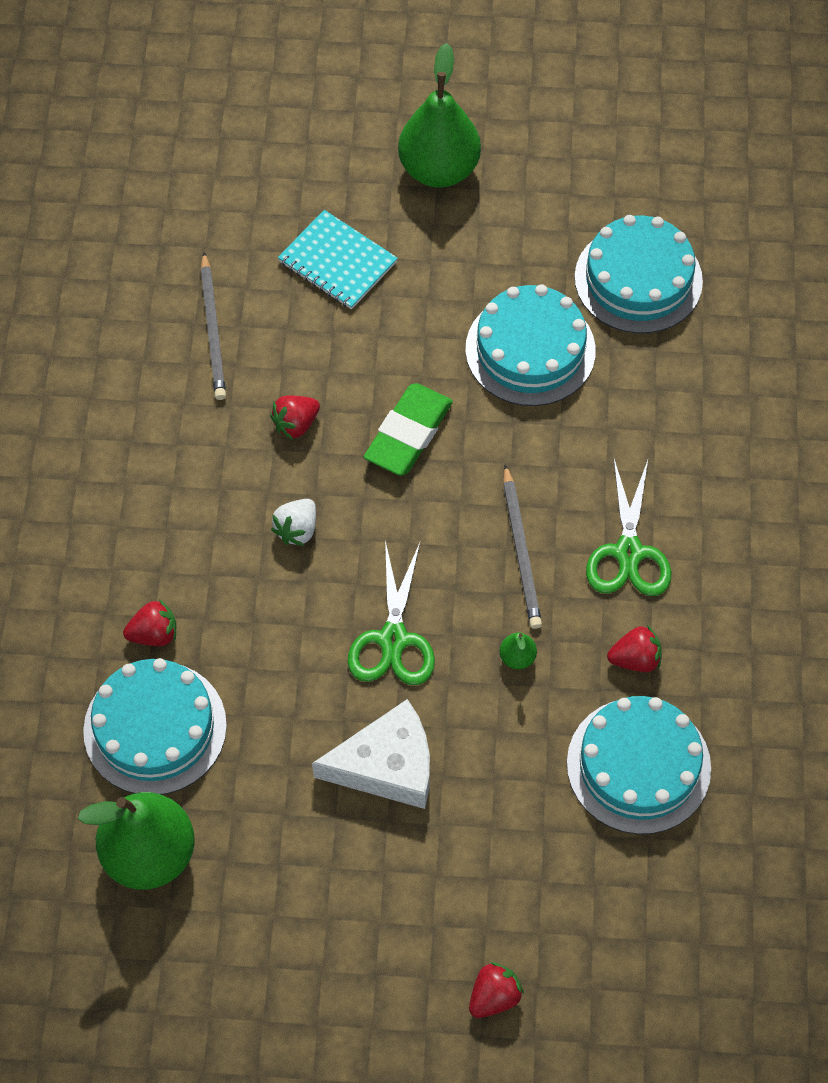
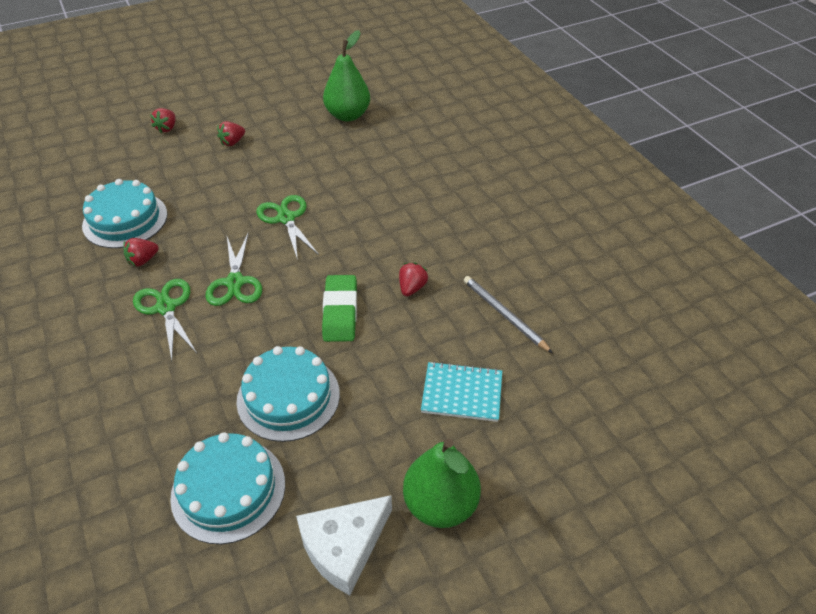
camera: 150 degrees right, 15 degrees down
turquoise cake [83,658,227,795] -> none
red strawberry [123,599,176,646] -> red strawberry moved to [217,121,245,146]
white strawberry [271,499,316,546] -> none
white cheese [312,699,430,809] -> white cheese moved to [296,495,392,596]
green pear [500,632,537,669] -> none
grey pencil [503,464,542,629] -> green scissors [206,234,262,306]

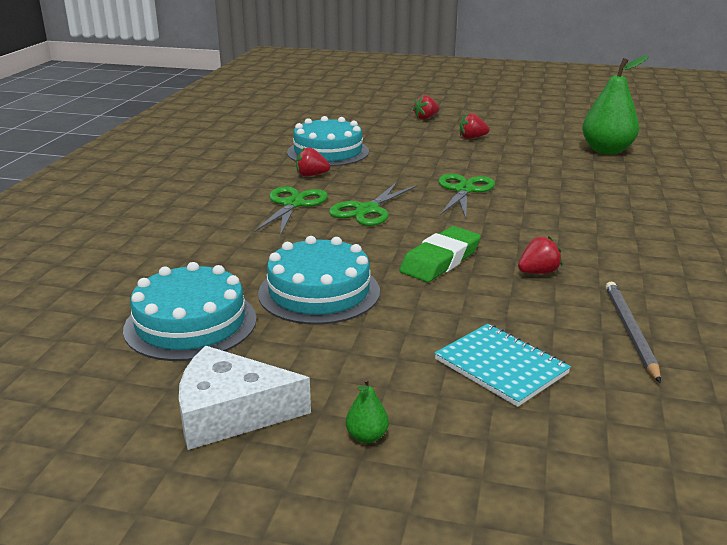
camera: 40 degrees right, 20 degrees down
green pear [403,439,481,528] -> green pear [346,378,389,443], size x0.40

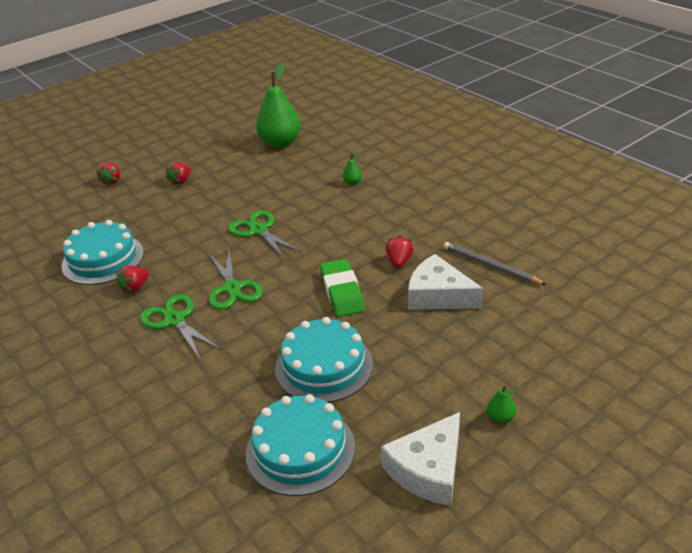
camera: 50 degrees left, 10 degrees up
turquoise notebook [435,324,571,407] -> none
none -> green pear [343,151,362,185]
none -> white cheese [408,254,483,310]

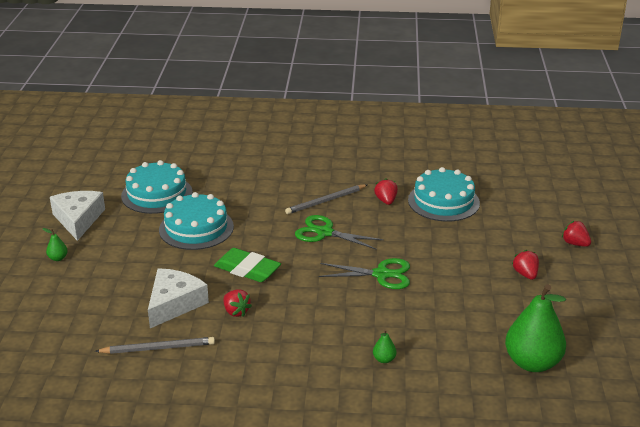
camera: 130 degrees right, 5 degrees down
green scissors [140,294,222,361] -> grey pencil [285,184,367,214]
white cheese [408,254,483,310] -> white cheese turned 45 degrees counterclockwise [148,268,209,328]

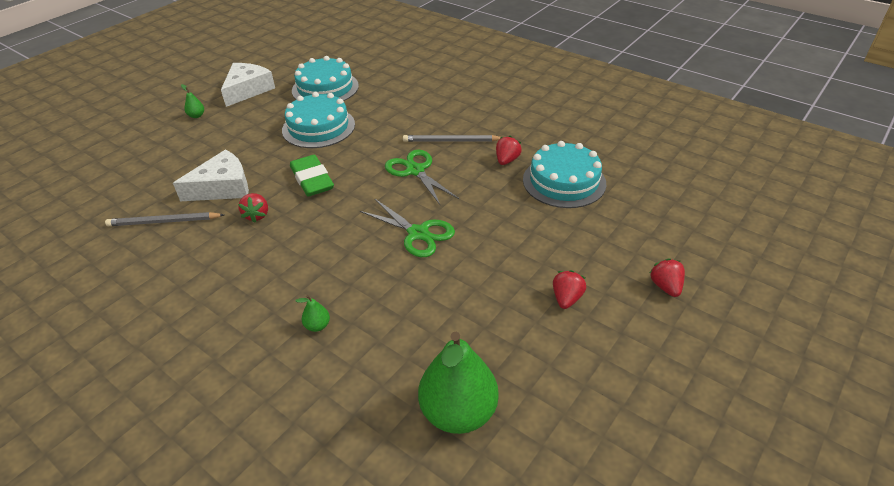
camera: 35 degrees right, 10 degrees up
grey pencil [95,337,215,354] -> grey pencil turned 150 degrees clockwise [105,212,224,226]

